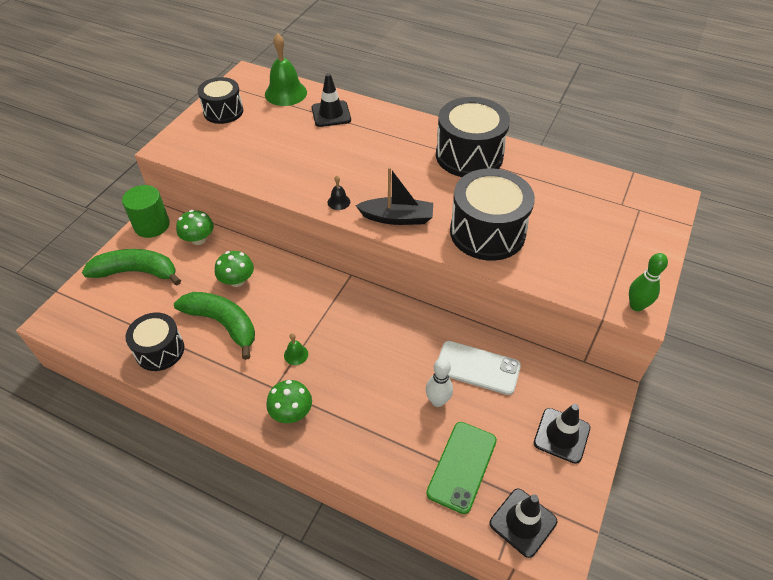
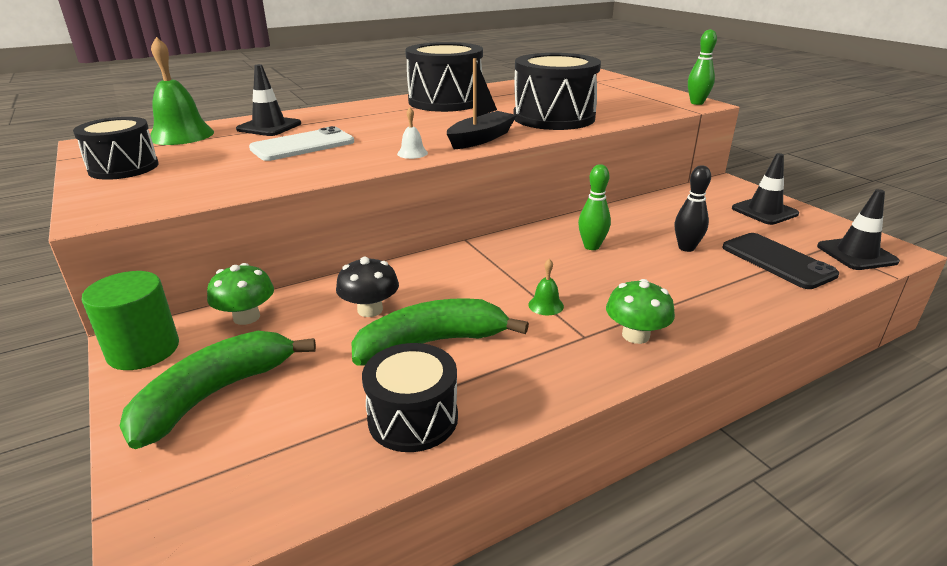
camera: 55 degrees left, 20 degrees down
green mushroom [215,251,254,287] -> black mushroom [336,257,399,317]
black bell [328,176,350,210] -> white bell [397,107,428,159]
white bowling pin [426,358,453,407] -> black bowling pin [675,165,711,252]
green phone [426,422,497,514] -> black phone [722,233,839,289]
white phone [438,341,521,395] -> white phone moved to [249,126,354,161]
none -> green bowling pin [578,164,611,250]

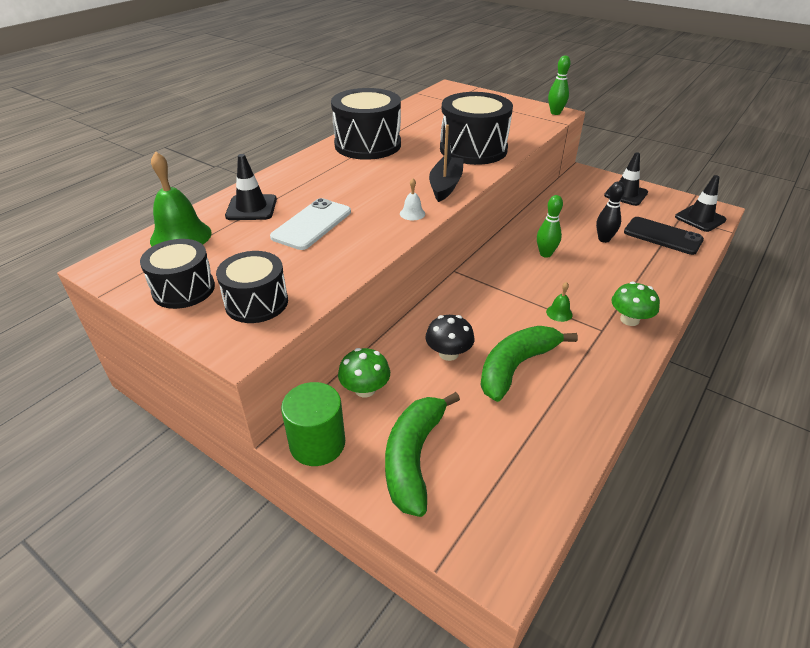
camera: 25 degrees left, 10 degrees up
black drum [362,343,458,452] -> black drum moved to [216,251,288,323]

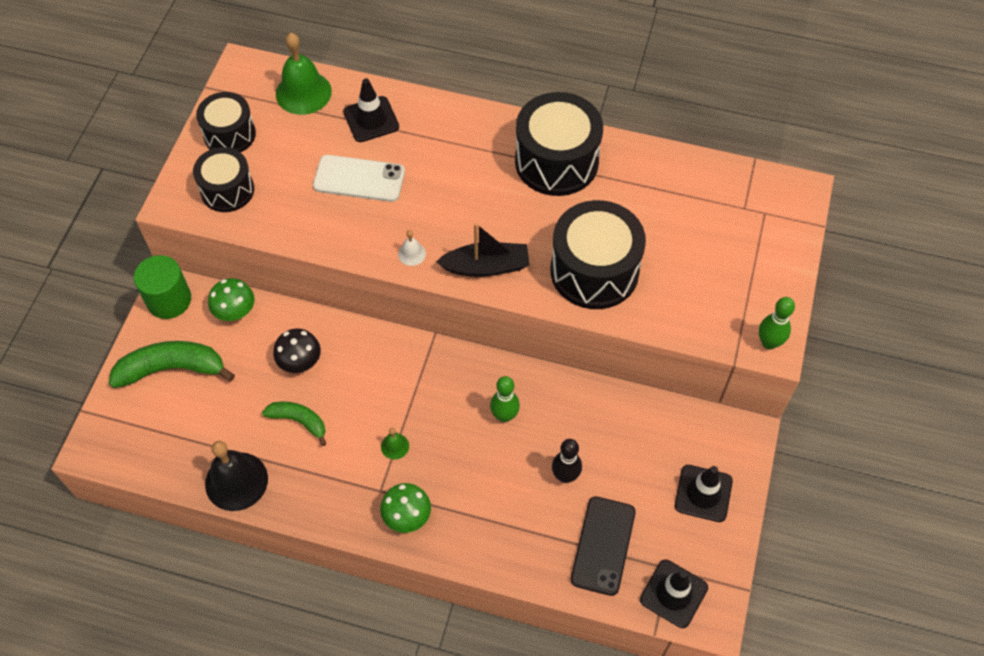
camera: 70 degrees right, 20 degrees up
green banana [480,326,578,402] -> green banana [262,402,326,446], size x0.59
none -> black bell [205,441,268,511]

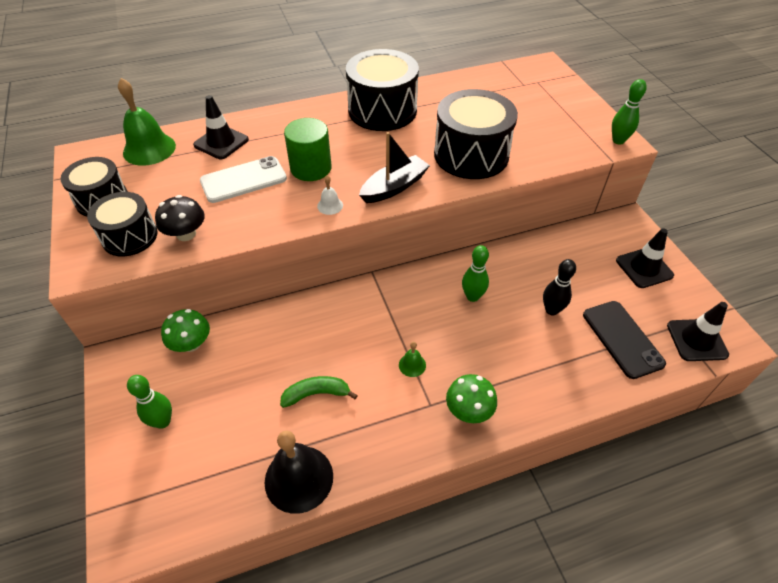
camera: 35 degrees left, 10 degrees down
green banana [109,341,235,388] -> green bowling pin [127,375,172,429]
green cylinder [134,255,191,319] -> green cylinder moved to [284,118,331,181]
black mushroom [273,329,321,373] -> black mushroom moved to [155,195,205,241]

